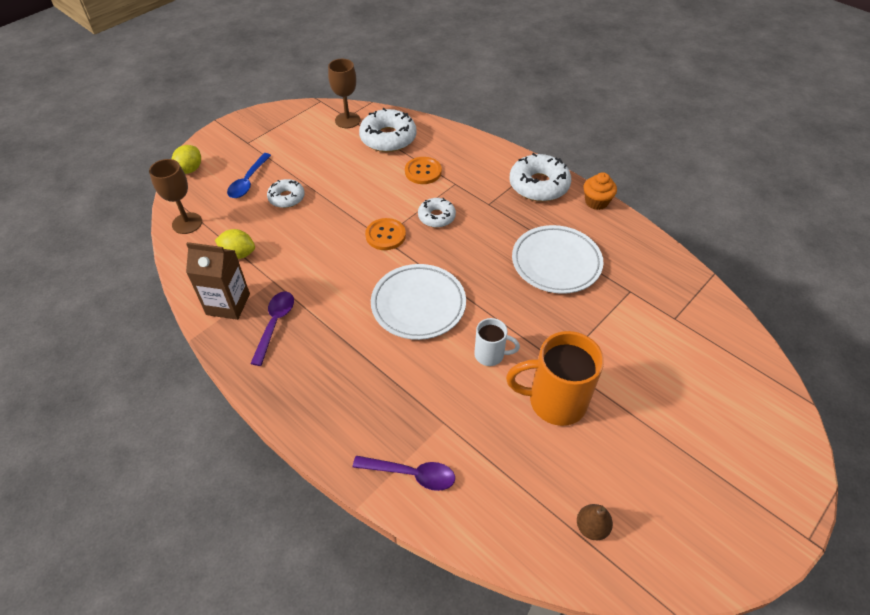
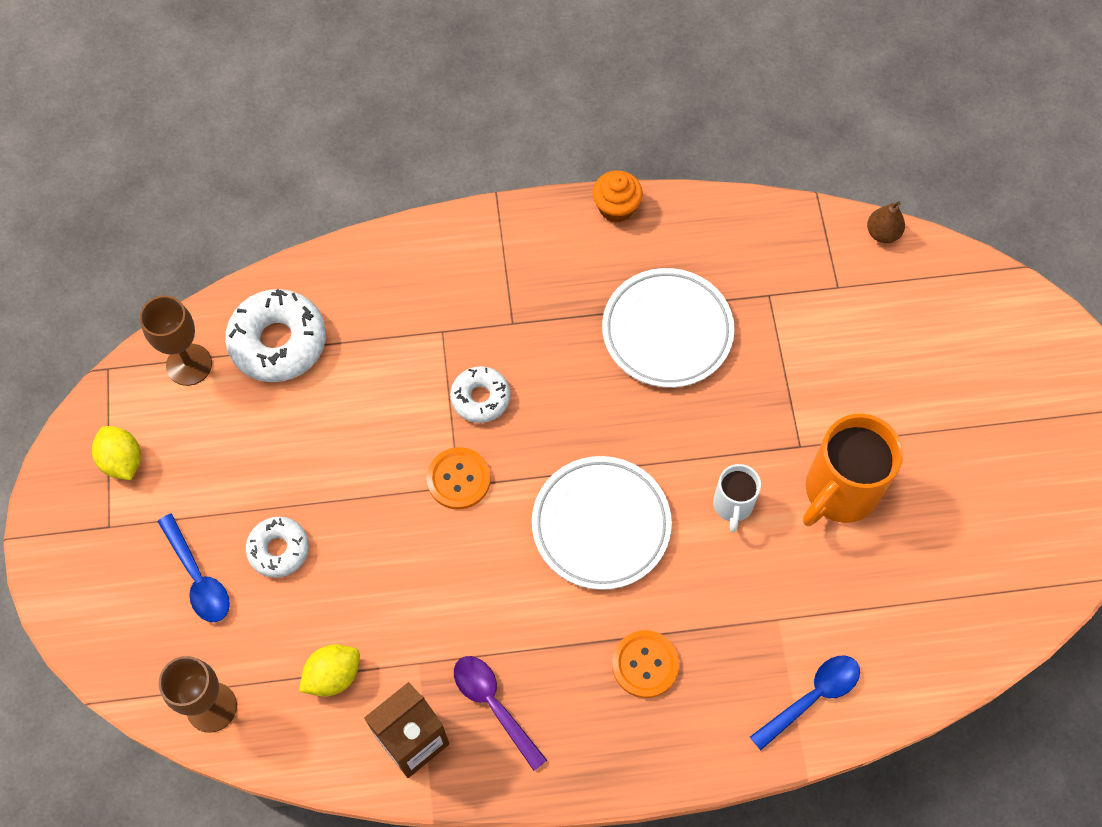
camera: 50 degrees left, 15 degrees up
yellow lemon [172,145,201,174] -> yellow lemon moved to [92,426,141,480]
purple spoon [353,456,455,491] -> blue spoon [750,656,860,750]
orange button [405,157,442,184] -> orange button moved to [612,630,679,698]
white mug [474,318,520,366] -> white mug turned 135 degrees clockwise [713,464,761,533]
white donut [509,153,571,202] -> none
brown pear [577,504,613,540] -> brown pear moved to [867,201,905,243]

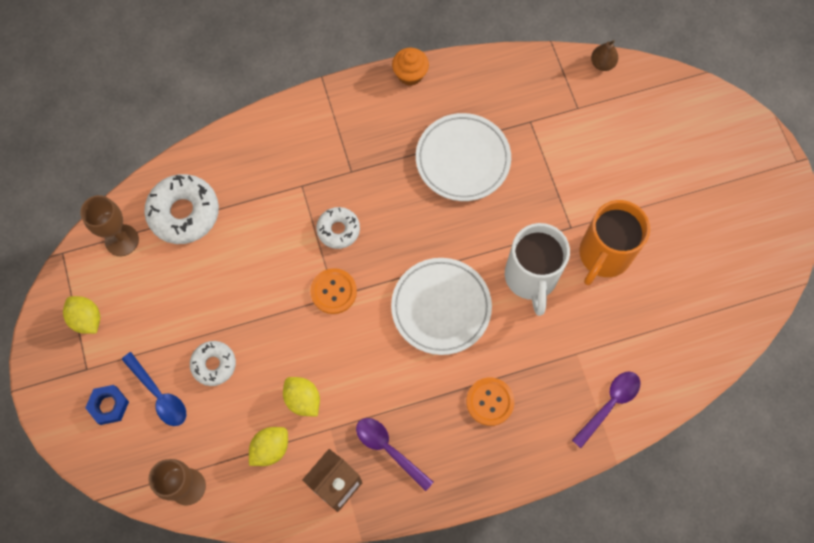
camera: 10 degrees left, 5 degrees up
white mug [713,464,761,533] -> white mug [505,223,570,316], size x1.85
blue spoon [750,656,860,750] -> purple spoon [572,372,640,448]
none -> blue nut [85,385,129,425]
none -> yellow lemon [283,377,320,416]

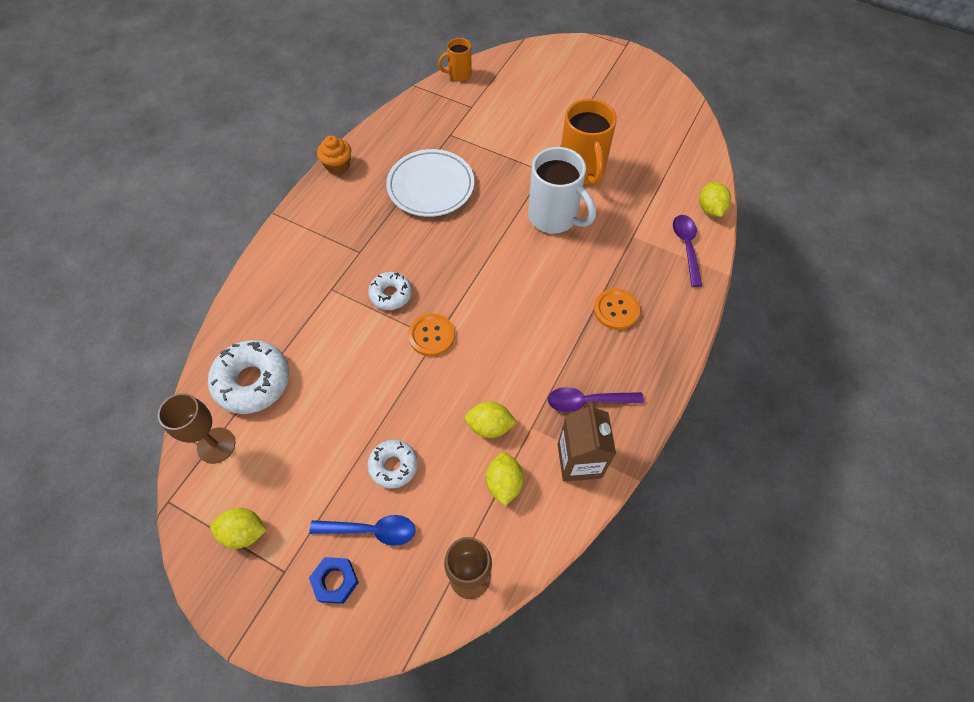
camera: 45 degrees left, 10 degrees down
white plate [391,258,492,355] -> none
brown pear [591,40,618,71] -> orange mug [438,38,472,81]
none -> yellow lemon [699,182,731,217]

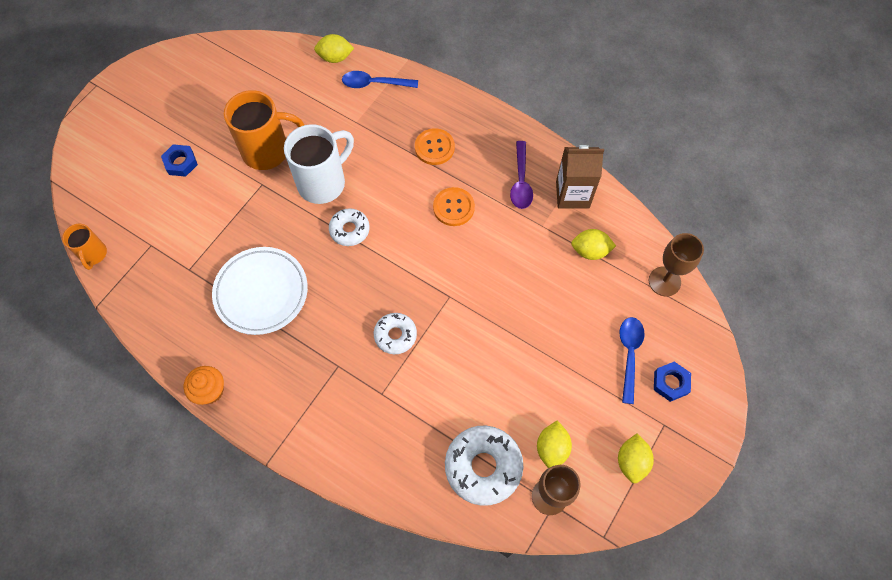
camera: 85 degrees left, 5 degrees up
white donut [367,440,418,489] -> white donut moved to [329,208,370,246]
orange button [408,314,455,356] -> orange button moved to [433,187,475,226]
yellow lemon [465,401,517,438] -> yellow lemon moved to [537,420,572,468]
purple spoon [673,215,702,287] -> blue spoon [342,71,418,88]
none -> blue nut [161,144,198,177]

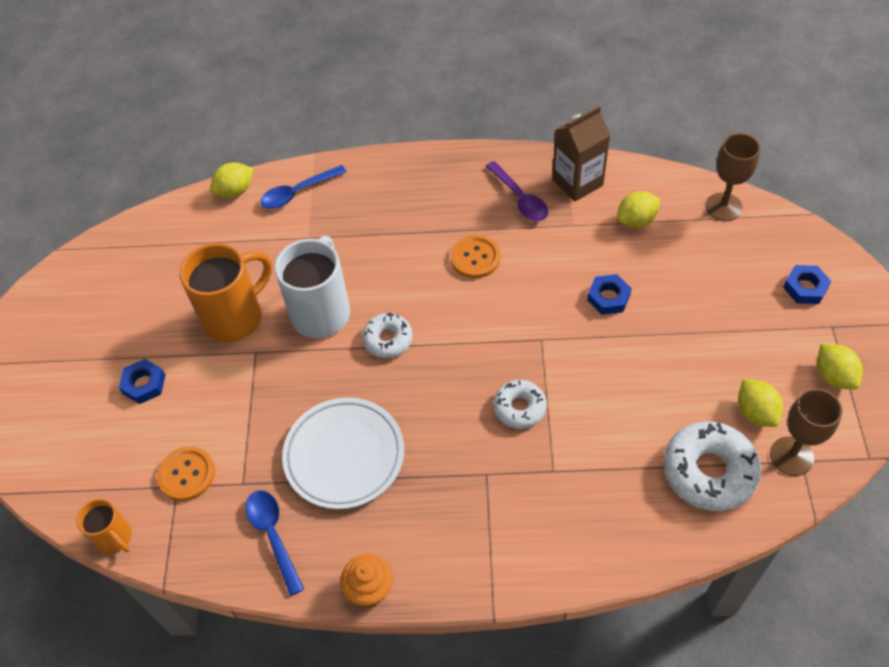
camera: 30 degrees left, 10 degrees down
orange button [415,128,455,165] -> orange button moved to [157,446,215,501]
blue spoon [619,317,645,404] -> blue spoon moved to [246,490,304,596]
none -> blue nut [587,274,632,315]

